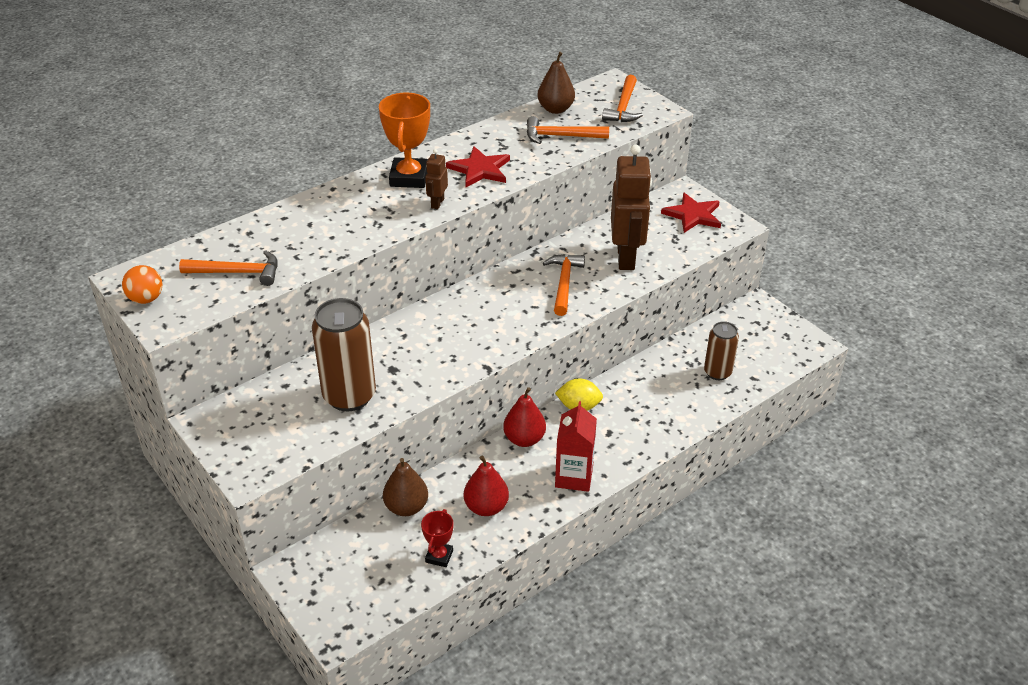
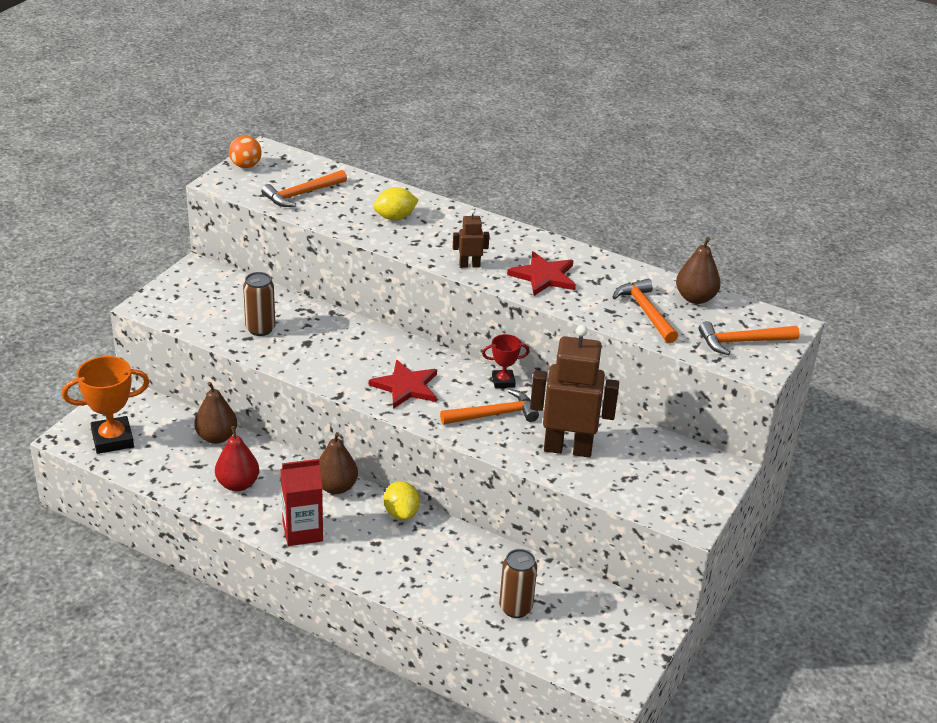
camera: 65 degrees right, 5 degrees down
orange hammer [179,250,278,286] -> orange hammer turned 75 degrees clockwise [261,170,347,207]
brown can [312,298,376,411] -> brown can [243,272,275,336], size x0.60
orange trophy [379,93,430,188] -> orange trophy moved to [62,356,149,454]
red trophy [421,509,453,567] -> red trophy moved to [482,334,529,388]
red pear [503,387,546,447] -> brown pear [319,432,358,494]
brown robot [611,145,652,270] -> brown robot turned 150 degrees counterclockwise [530,325,619,457]
red star [661,193,721,233] -> red star moved to [369,360,437,409]
none -> yellow lemon [373,187,419,221]

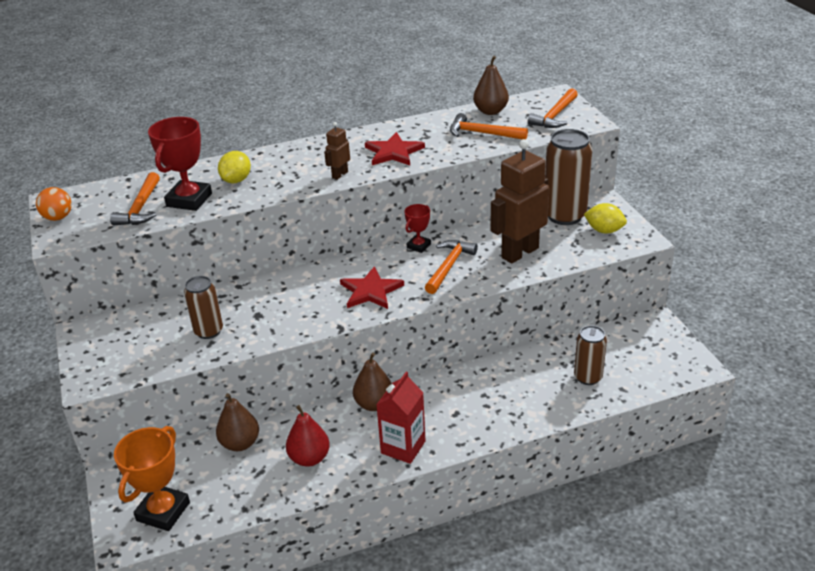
camera: 45 degrees left, 0 degrees up
yellow lemon [384,481,420,520] -> yellow lemon moved to [584,203,627,234]
none -> red trophy [148,117,212,211]
none -> brown can [545,129,593,225]

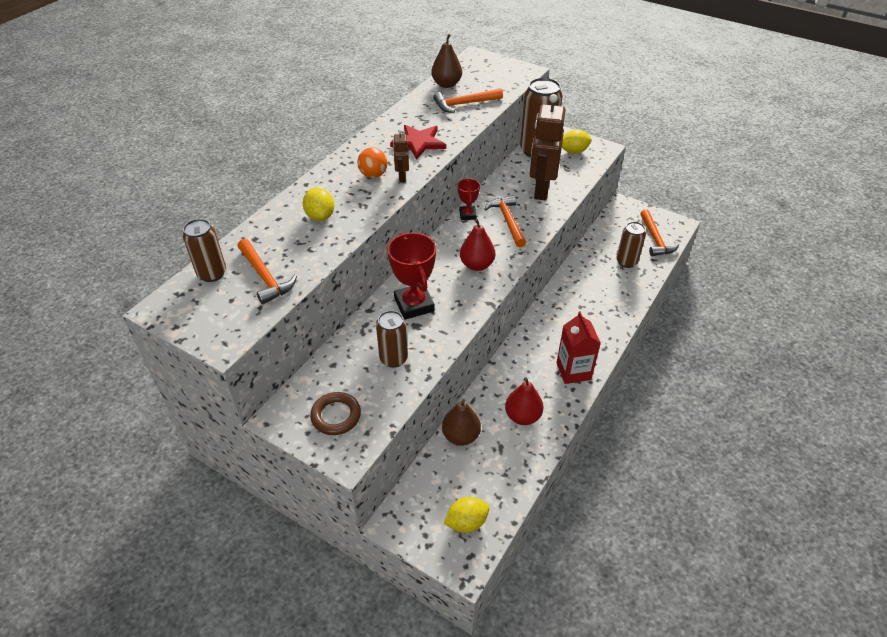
camera: 40 degrees left, 10 degrees up
orange ball [36,187,72,221] -> orange ball moved to [357,147,388,178]
orange trophy [114,426,190,531] -> yellow lemon [444,497,490,533]
red trophy [148,117,212,211] -> red trophy moved to [387,233,436,320]
red star [340,266,404,309] -> red pear [460,219,495,271]
brown pear [353,352,392,411] -> none
orange hammer [528,88,578,128] -> orange hammer moved to [640,209,679,256]
none -> brown can [183,219,226,282]
none -> brown ring [310,392,361,435]

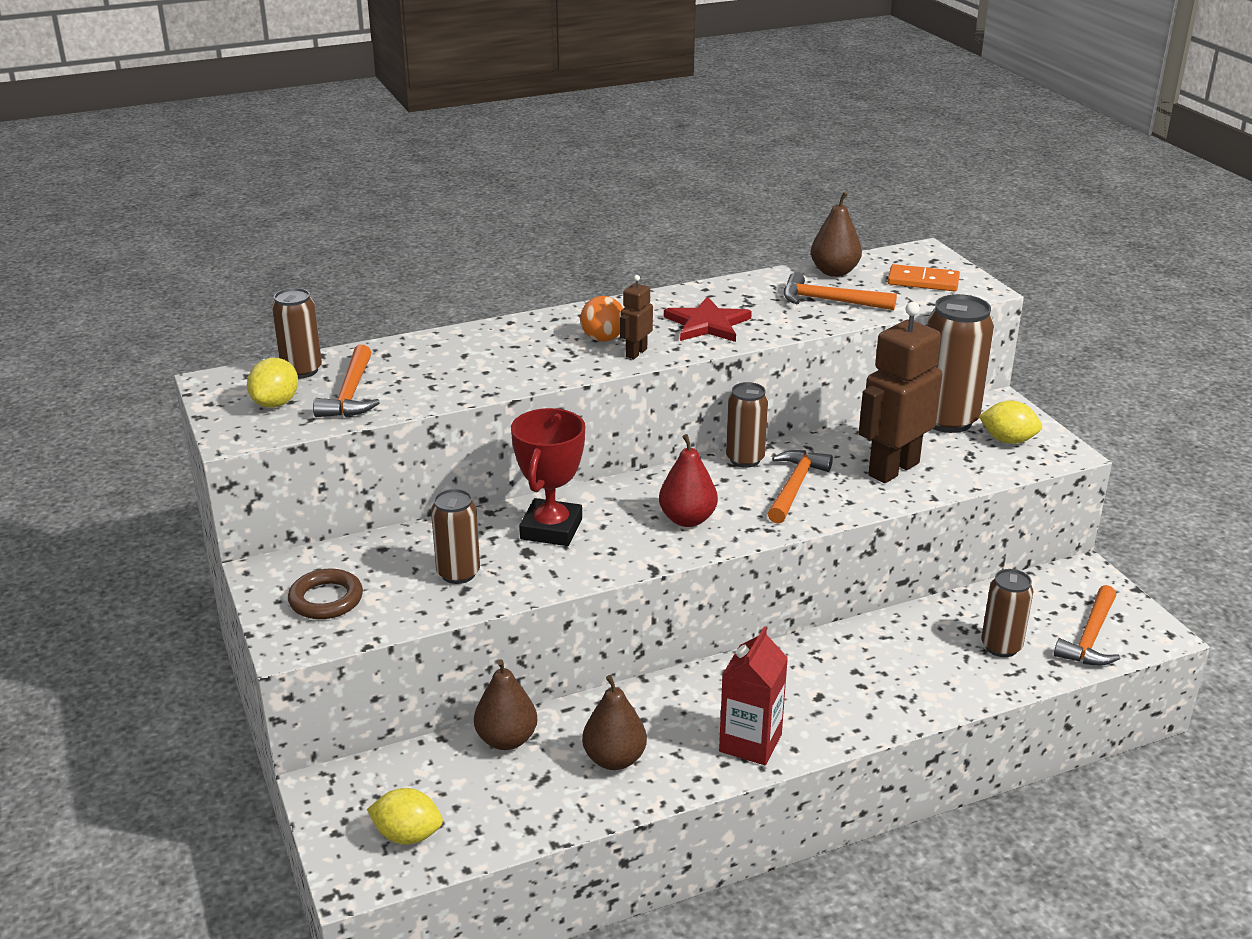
camera: 35 degrees right, 15 degrees down
yellow lemon [303,187,334,221] -> yellow lemon moved to [247,358,298,408]
red trophy [457,178,480,220] -> brown can [726,382,768,468]
red pear [505,378,543,425] -> brown pear [582,675,647,770]
none -> orange domino [888,264,960,291]

